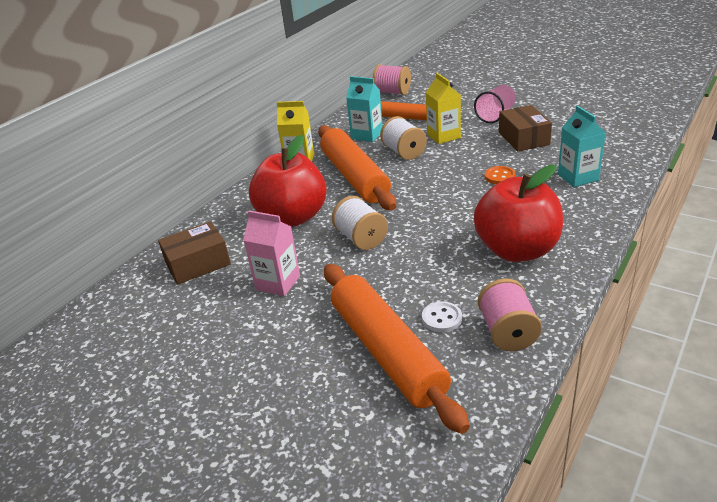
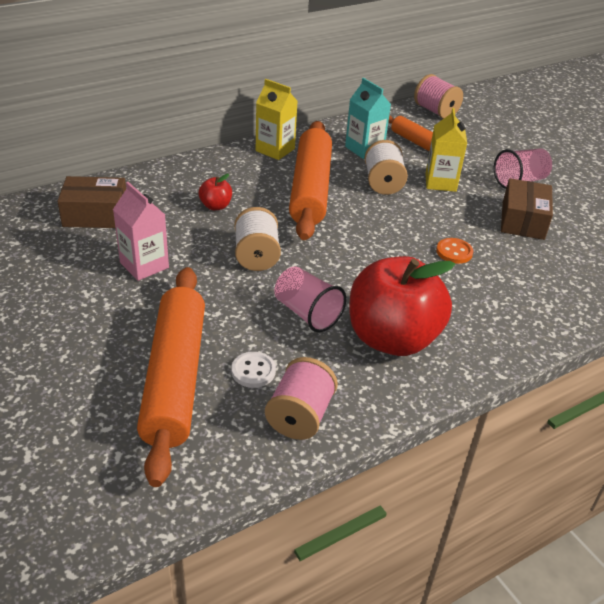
camera: 20 degrees right, 5 degrees up
red apple [249,135,327,227] -> red apple [199,174,232,210], size x0.41
turquoise carton [558,106,606,187] -> none
none -> pink cup [274,267,346,332]

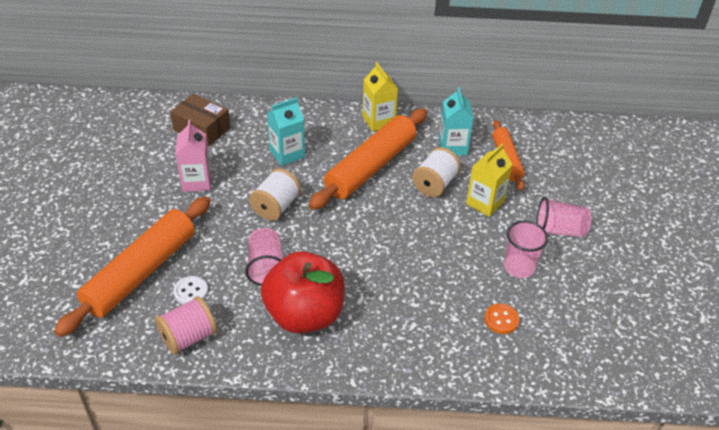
camera: 35 degrees right, 5 degrees up
red apple [199,174,232,210] -> turquoise carton [267,97,305,166]
pink spool [414,74,463,119] -> none
orange button [436,238,473,264] -> orange button moved to [484,304,520,334]
brown box [501,178,553,240] -> pink cup [504,221,548,278]

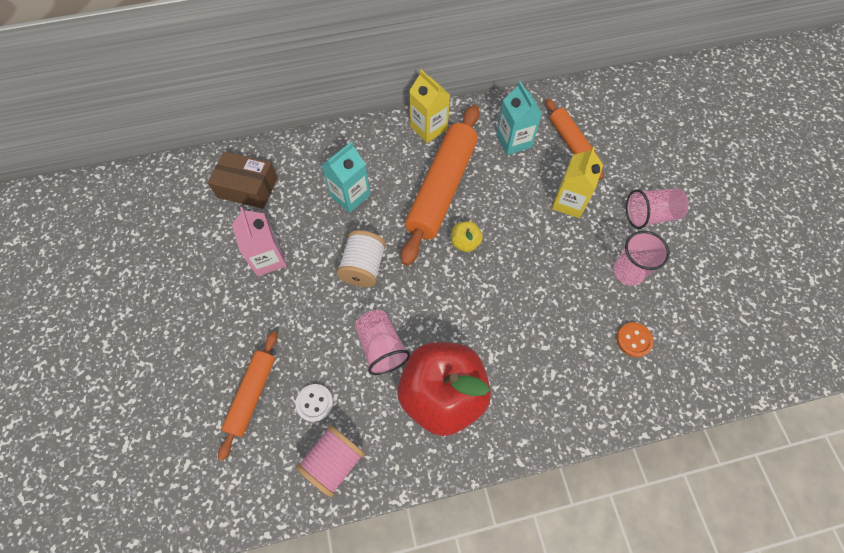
camera: 15 degrees left, 20 degrees up
orange rolling pin [54,197,211,337] -> orange rolling pin [218,331,277,461], size x0.56
white spool [412,147,461,197] -> none
none -> yellow apple [451,221,483,252]

